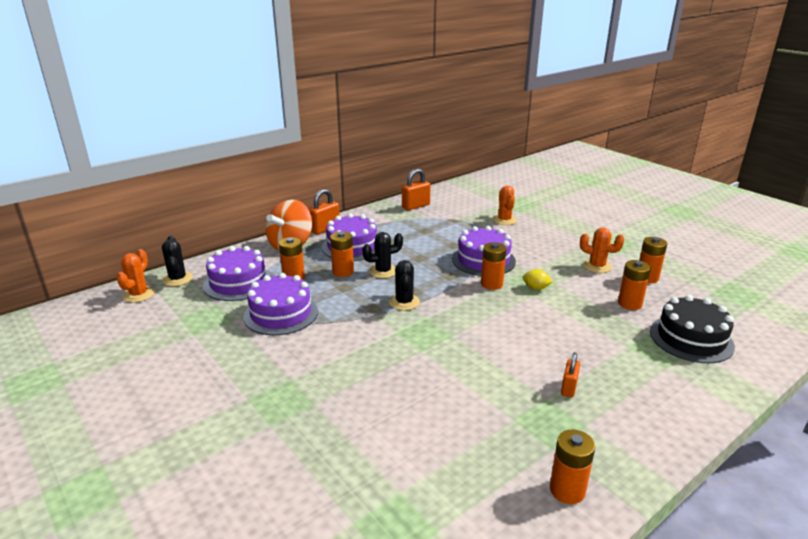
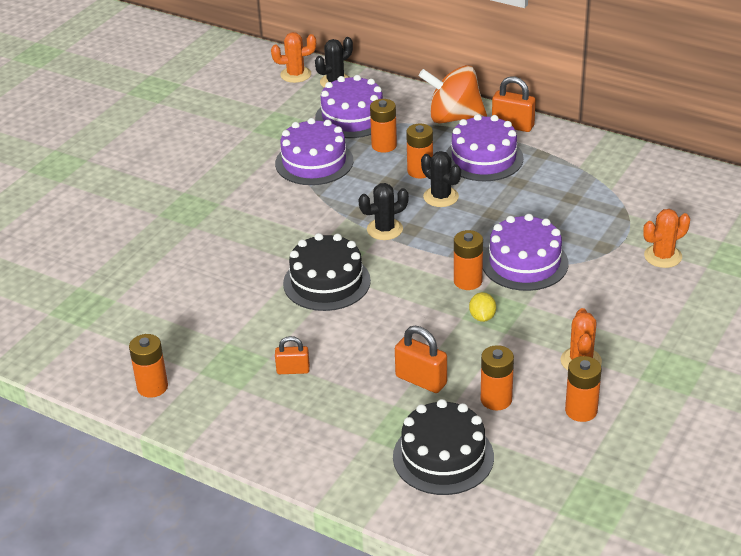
camera: 70 degrees right, 10 degrees up
orange padlock [402,169,431,210] -> orange padlock moved to [395,326,447,393]
none -> black cake [283,233,371,311]

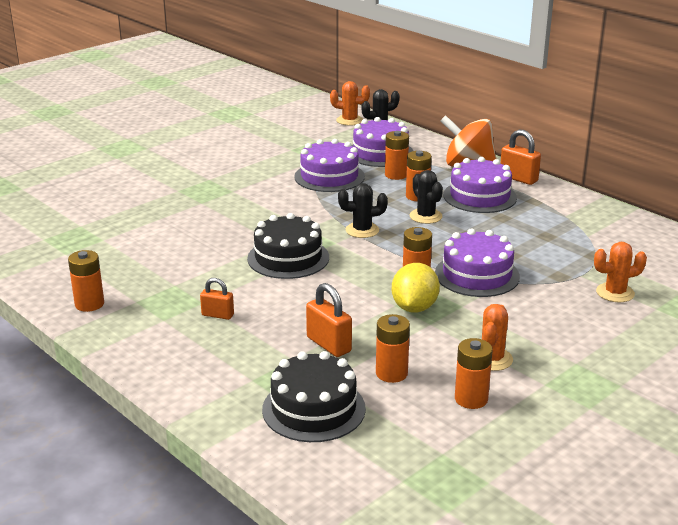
camera: 15 degrees right, 10 degrees down
yellow lemon [469,292,496,322] -> yellow lemon [392,263,440,313], size x1.79

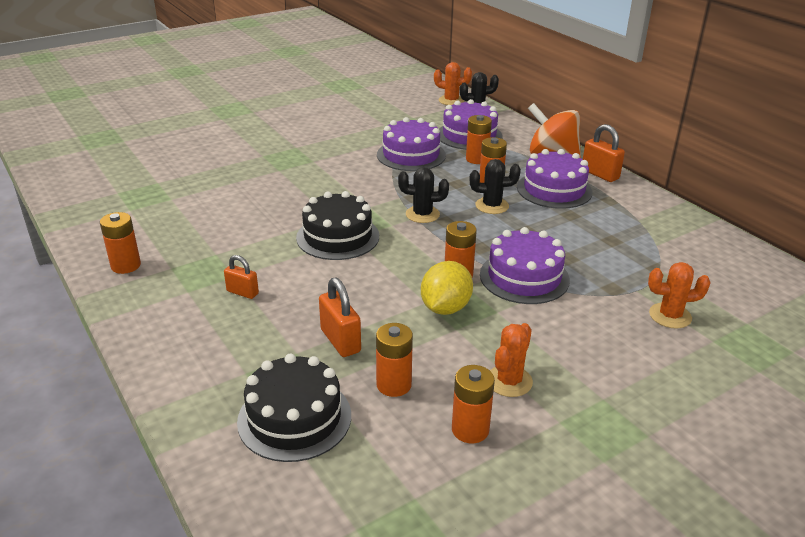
camera: 10 degrees right, 5 degrees up
black cactus [410,170,443,224] -> black cactus turned 75 degrees counterclockwise [470,159,521,214]

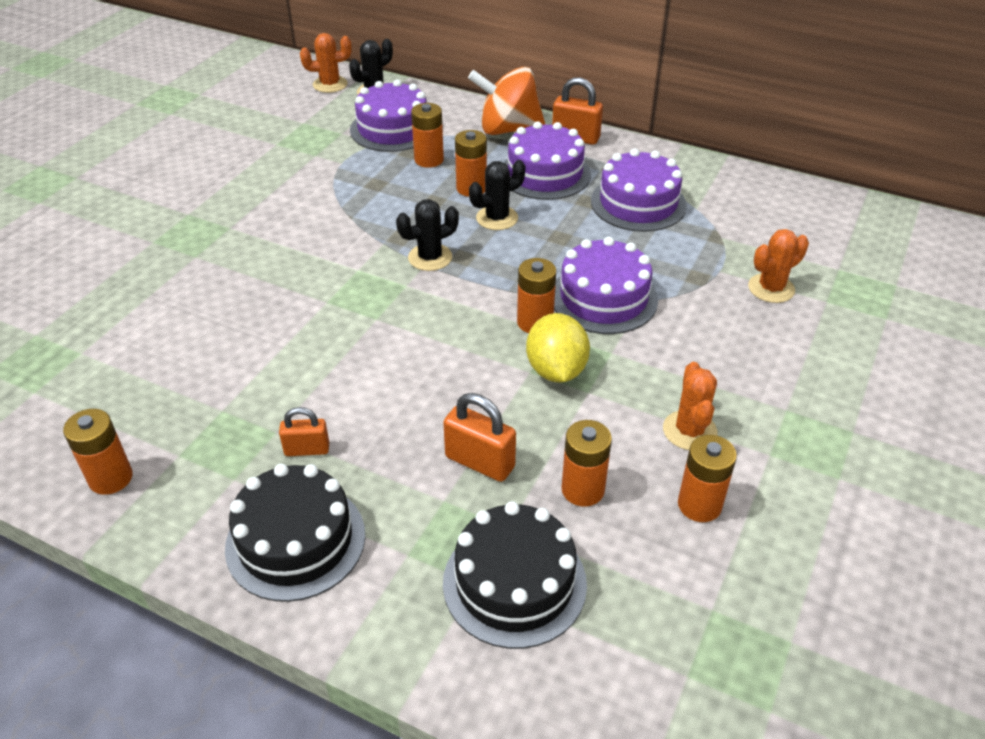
camera: 30 degrees left, 10 degrees up
black cake [296,191,379,260] -> black cake moved to [225,464,365,602]
purple cake [377,117,446,171] -> purple cake moved to [591,149,687,232]

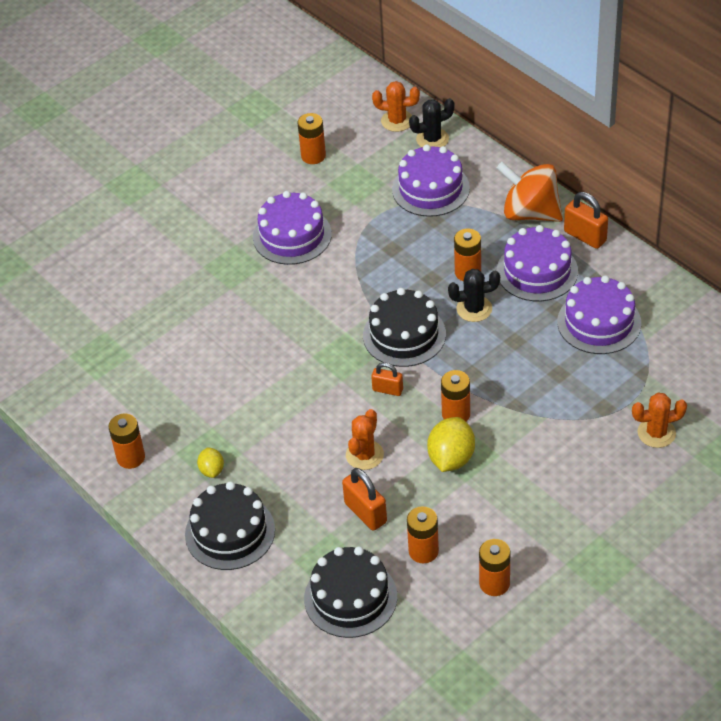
camera: 25 degrees right, 5 degrees up
orange padlock [279,407,329,456] -> orange padlock moved to [371,362,403,396]
black cactus [396,199,459,271] -> black cake [363,288,446,367]
orange battery [411,103,444,168] -> orange battery moved to [297,113,326,164]
purple cake [554,237,658,334] -> purple cake moved to [253,191,332,265]
orange cactus [663,362,718,450] -> orange cactus moved to [346,409,384,470]
none -> yellow lemon [197,447,224,478]

